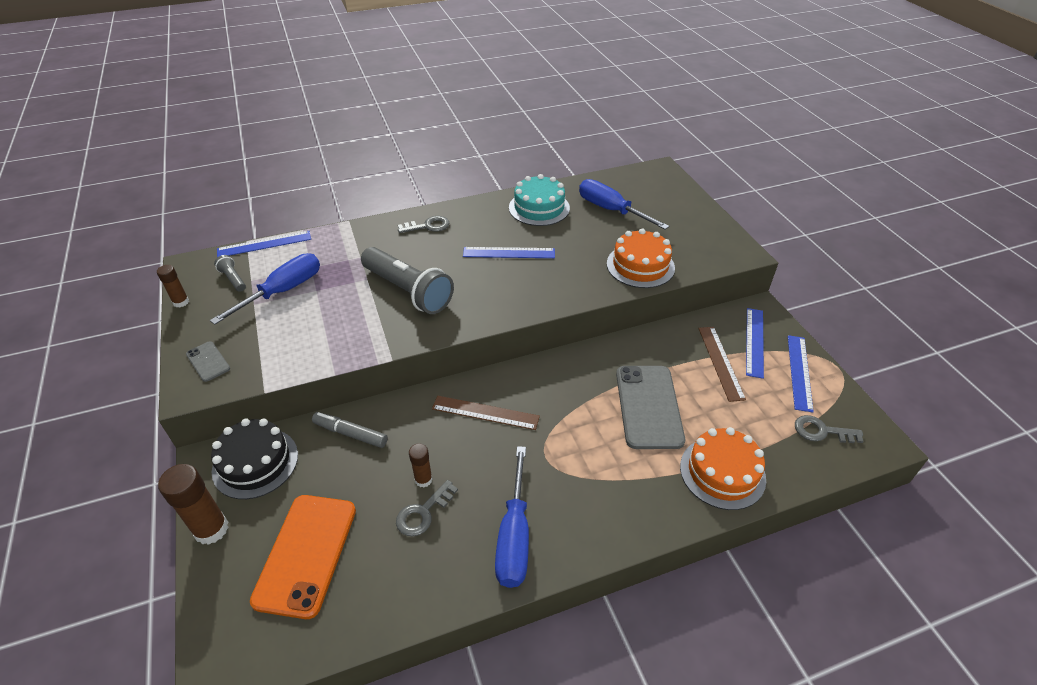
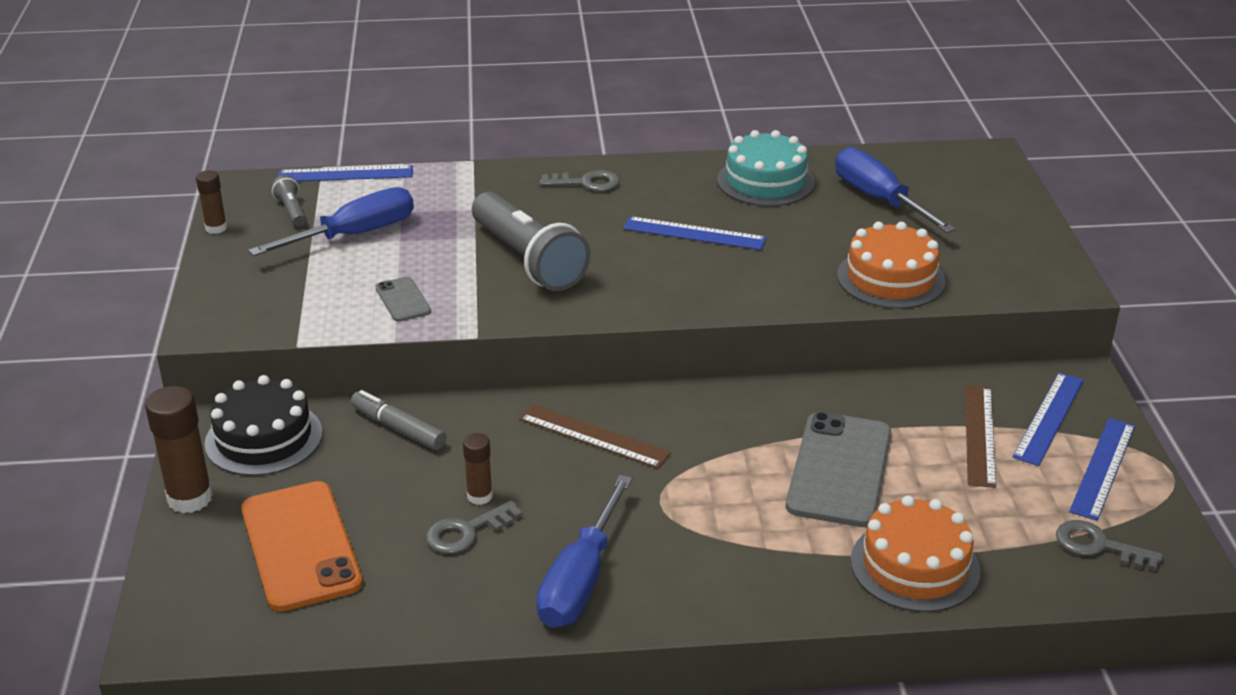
camera: 15 degrees right, 10 degrees down
grey phone [186,341,230,382] -> grey phone moved to [375,277,431,322]
orange phone [250,495,356,619] -> orange phone turned 45 degrees counterclockwise [241,481,363,612]

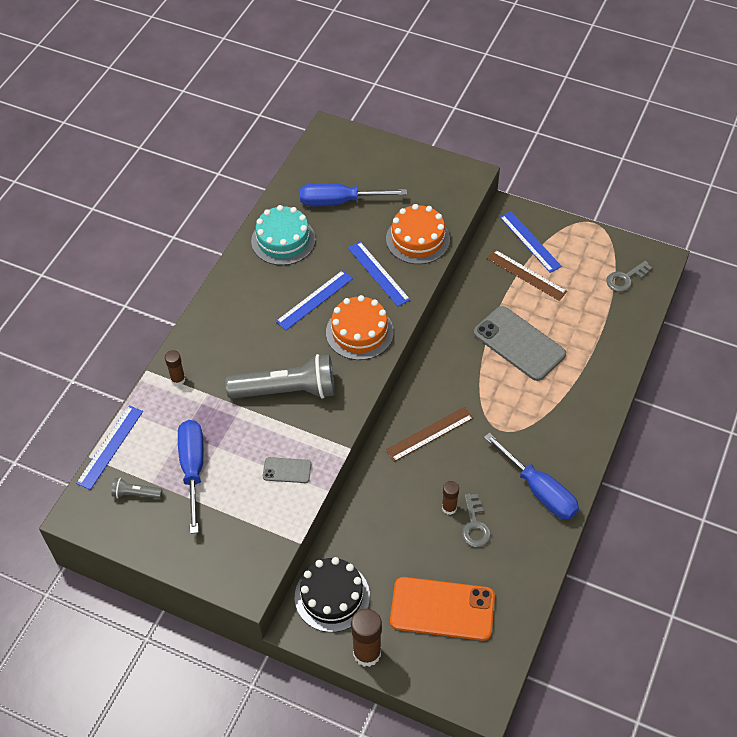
camera: 60 degrees left, 20 degrees up
brown glue stick [196,170,227,234] -> brown glue stick moved to [165,350,186,386]
grey marker [351,390,446,450] -> none
grey key [540,170,620,192] -> none
orange cake [851,495,981,612] -> orange cake moved to [326,295,394,360]
blue ruler [1069,418,1135,521] -> blue ruler moved to [348,241,410,307]

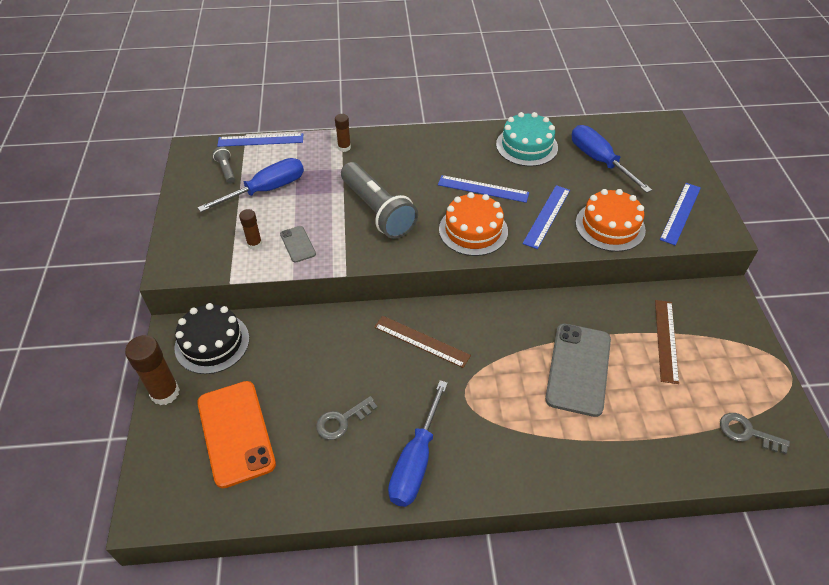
camera: 60 degrees right, 5 degrees down
brown glue stick [442,481,459,515] -> brown glue stick moved to [239,209,262,250]
blue ruler [500,211,562,273] -> blue ruler moved to [660,183,701,246]

